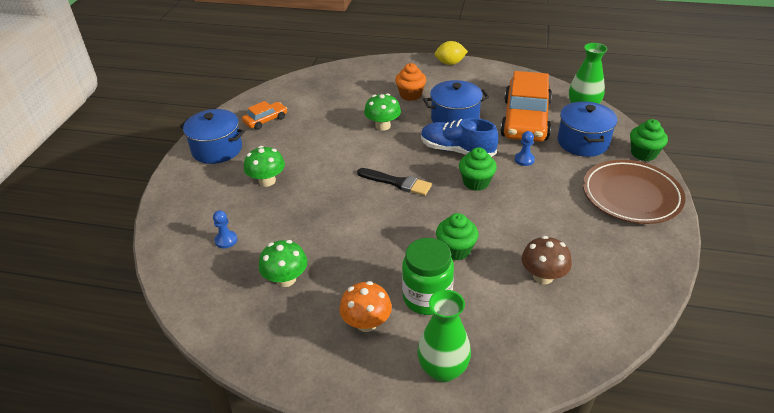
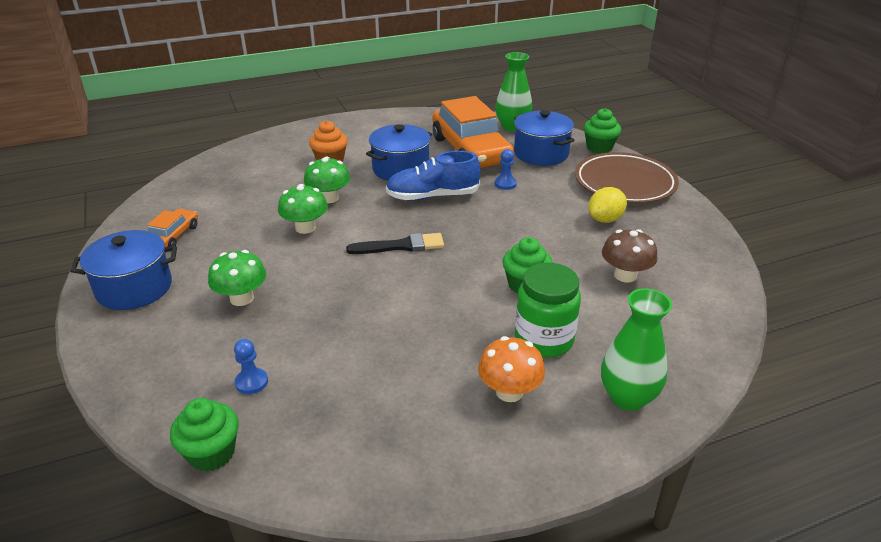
camera: 35 degrees left, 5 degrees down
green mushroom [259,240,307,287] -> green mushroom moved to [278,184,328,234]
yellow lemon [435,41,468,65] -> yellow lemon moved to [588,187,627,223]
green cupcake [459,147,497,191] -> green cupcake moved to [170,398,239,472]

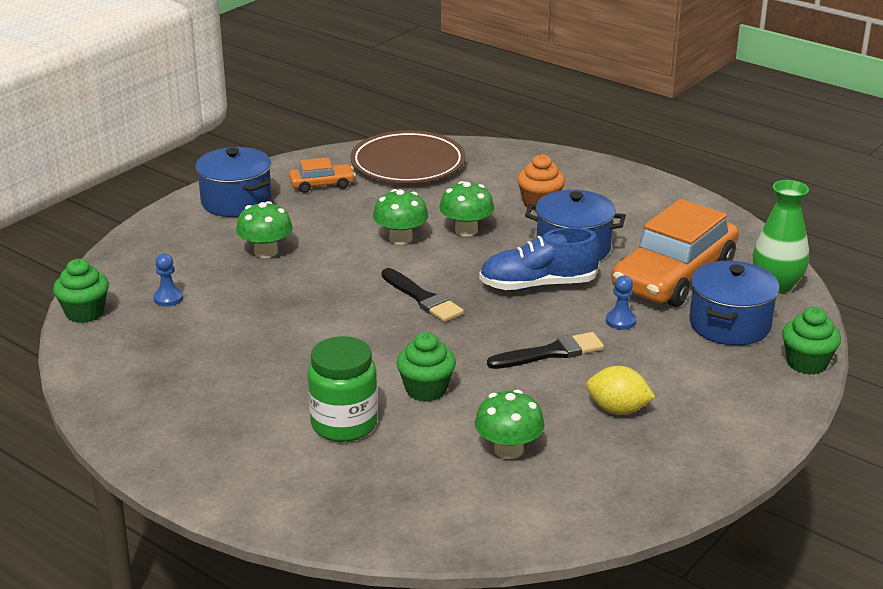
camera: 60 degrees right, 5 degrees down
blue shoe [386,151,480,201] -> blue shoe turned 60 degrees counterclockwise [479,227,600,291]
orange mushroom [478,336,545,402] -> none
brown plate [575,152,679,203] -> brown plate moved to [350,131,466,183]
green vase [601,288,672,411] -> none
brown mushroom [602,229,657,282] -> green mushroom [475,390,545,459]
none -> black brush [487,332,604,369]

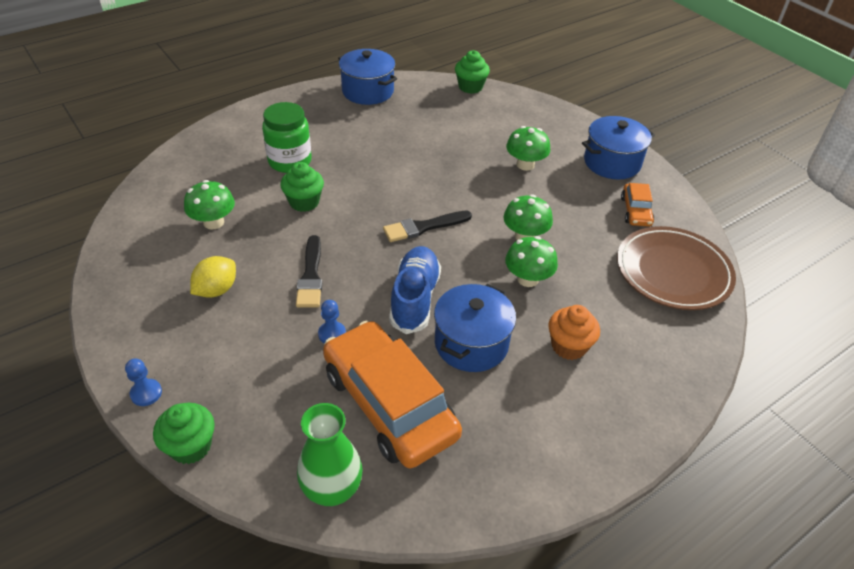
camera: 105 degrees right, 15 degrees up
blue pawn [153,254,183,306] -> blue pawn moved to [125,359,162,406]
blue pot [689,261,780,346] -> blue pot moved to [338,49,397,105]

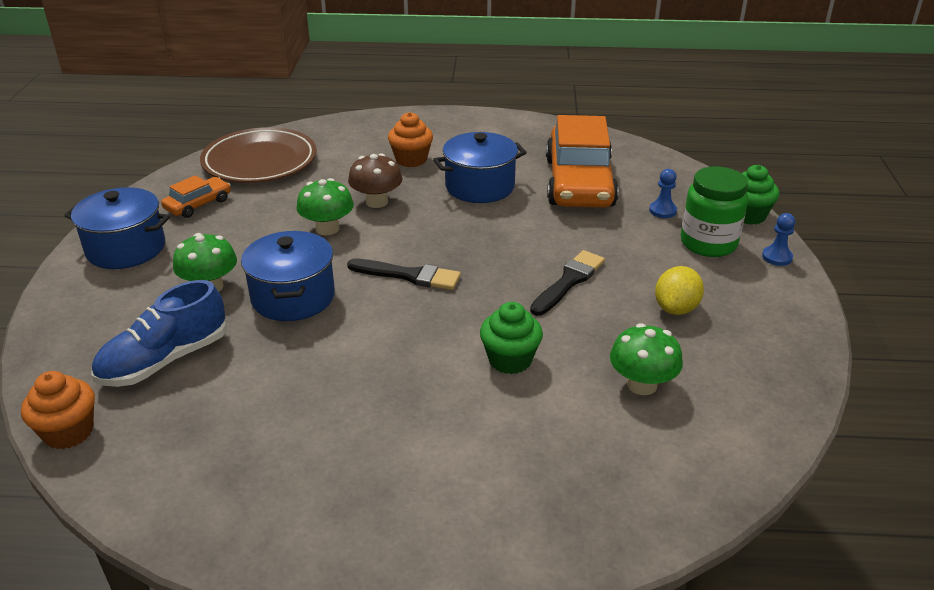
camera: 140 degrees left, 10 degrees down
yellow lemon [190,256,236,298] -> yellow lemon turned 45 degrees counterclockwise [655,266,704,315]
green jar [262,102,312,173] -> green jar moved to [681,166,748,257]
green vase [297,403,363,506] -> none
blue pawn [318,300,346,344] -> blue pawn moved to [649,169,677,218]
blue pot [338,49,397,105] -> blue pot moved to [241,231,335,321]
blue shoe [389,246,441,334] -> blue shoe moved to [92,280,227,387]
green cupcake [455,50,490,94] -> orange cupcake [21,371,95,449]
green mushroom [505,236,558,287] -> brown mushroom [348,153,403,208]

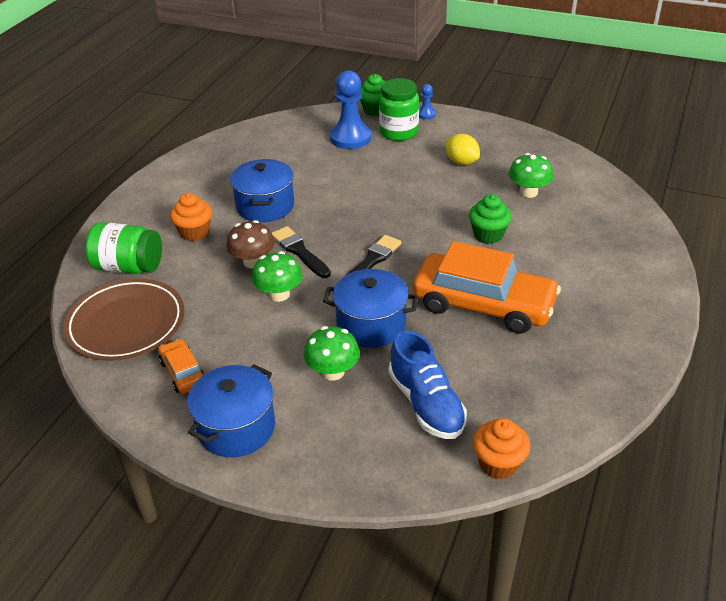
camera: 70 degrees left, 5 degrees up
black brush [530,250,605,316] -> black brush moved to [272,226,331,278]
orange car [546,115,619,208] -> orange car moved to [413,241,561,334]
blue pawn [649,169,677,218] -> blue pawn [330,71,371,149], size x2.11
none -> green jar [85,222,162,274]

